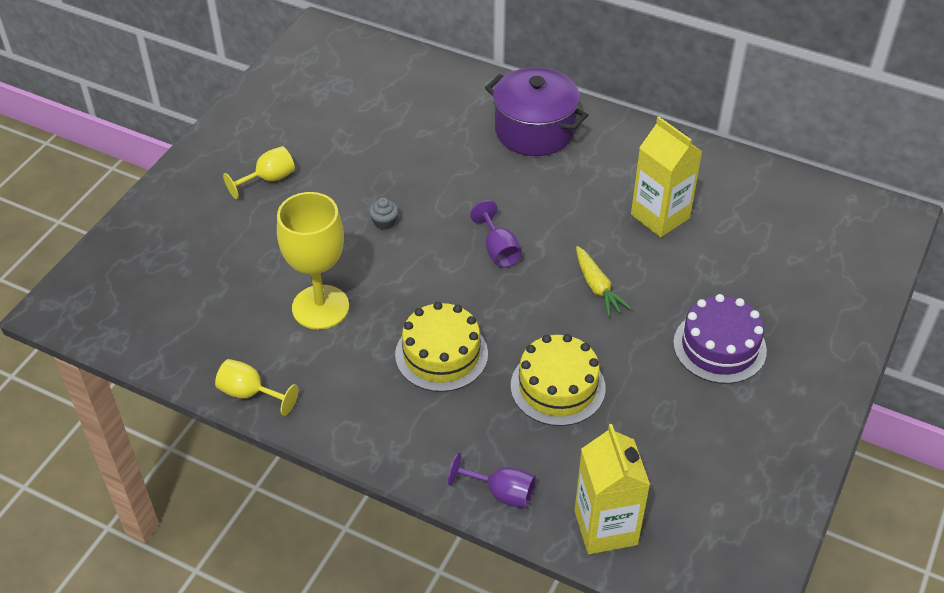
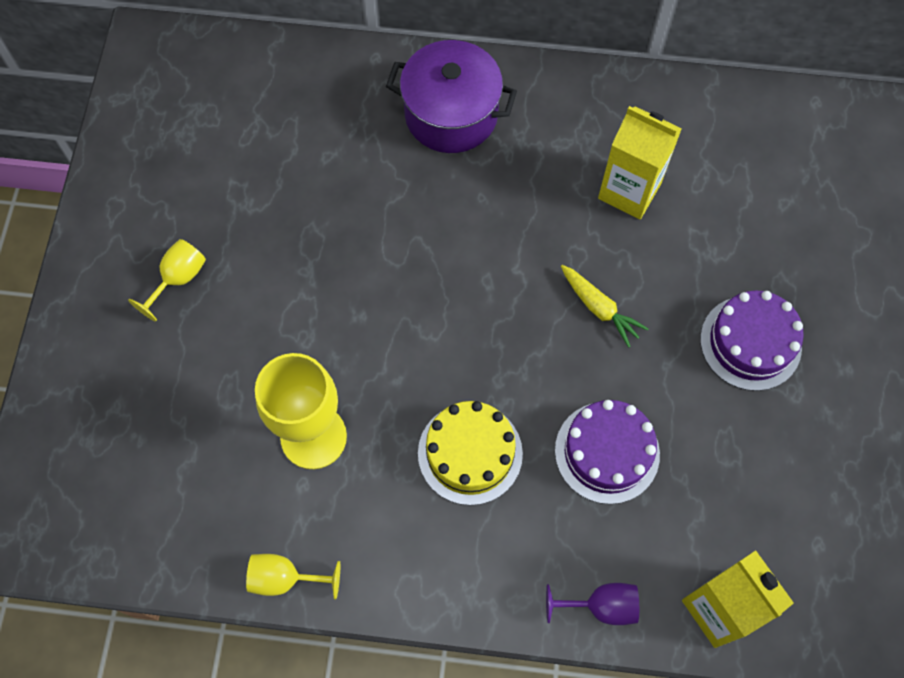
camera: 20 degrees left, 20 degrees up
grey cupcake [369,197,399,230] -> none
purple goblet [470,200,522,268] -> none
yellow cake [511,334,606,426] -> purple cake [555,400,660,504]

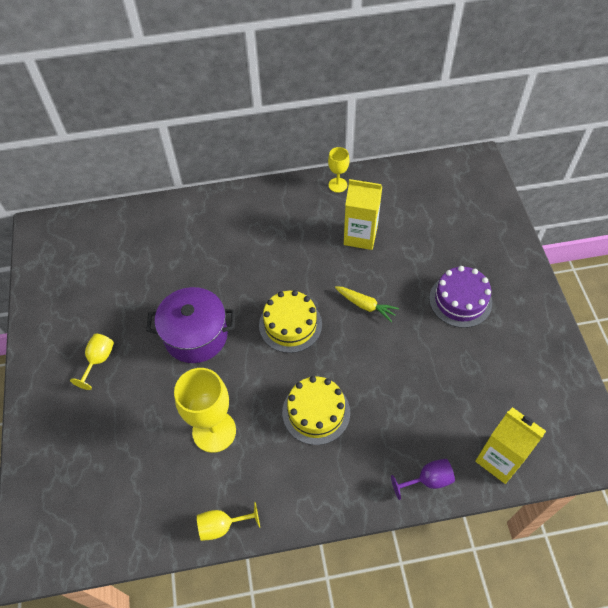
camera: 15 degrees left, 10 degrees down
purple pot [386,40,517,153] -> purple pot moved to [146,287,235,363]
purple cake [555,400,660,504] -> none
none -> yellow cake [259,290,322,353]
none -> yellow goblet [328,147,349,193]

